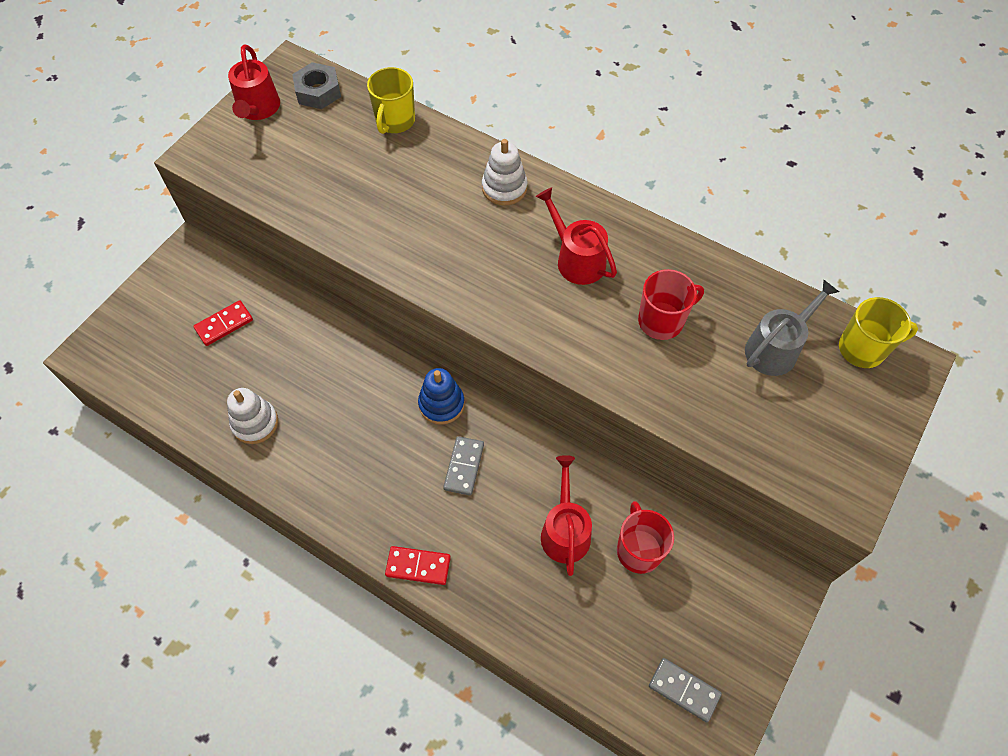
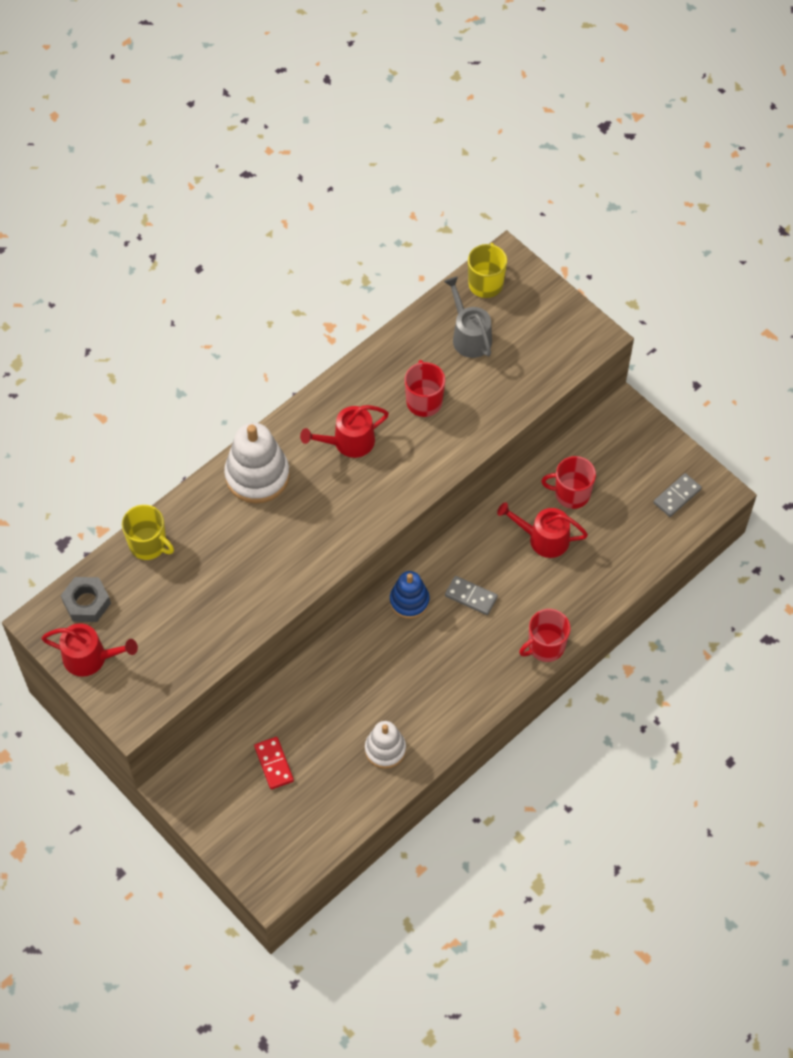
camera: 75 degrees left, 0 degrees up
red domino [385,546,451,585] -> red mug [519,609,570,662]
white stacking toy [482,139,527,206] -> white stacking toy [224,423,290,503], size x1.60

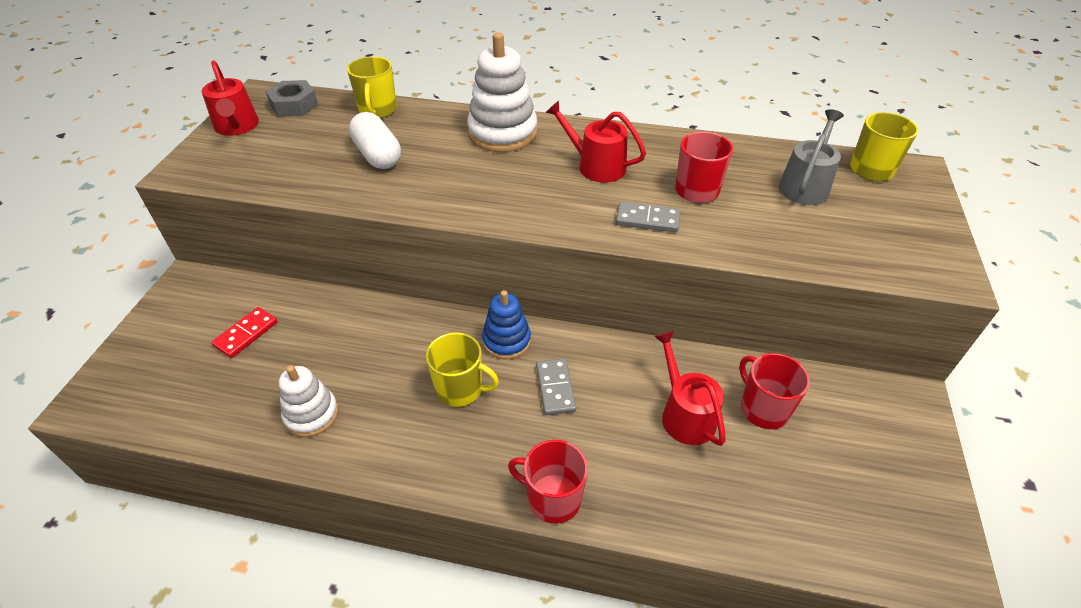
camera: 55 degrees right, 15 degrees down
grey domino [654,473,702,517] -> grey domino moved to [616,201,680,232]
none -> white capsule [349,112,401,169]
none -> yellow mug [426,333,499,407]

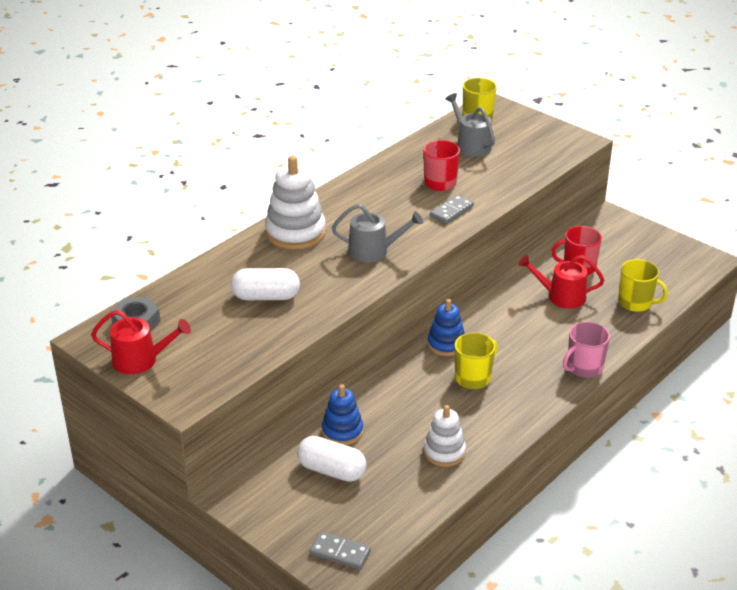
camera: 60 degrees left, 10 degrees down
red domino [211,307,278,358] -> white capsule [297,436,366,482]
yellow mug [347,56,397,118] -> yellow mug moved to [618,259,668,312]
red mug [508,440,588,524] -> pink mug [563,322,610,378]
grey domino [536,359,576,415] -> grey domino moved to [309,531,371,570]
red watering can [545,100,646,183] -> none
none -> blue stacking toy [322,384,363,445]
none -> grey watering can [332,204,423,262]

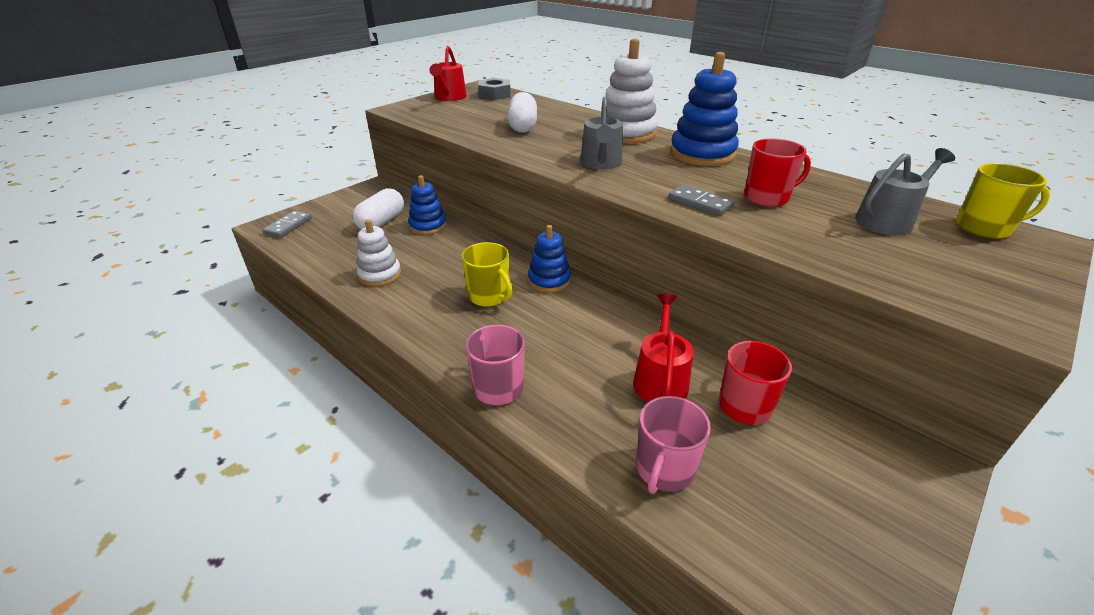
camera: 90 degrees right, 0 degrees up
yellow mug [618,259,668,312] -> pink mug [636,396,711,494]
none -> blue stacking toy [670,52,739,166]

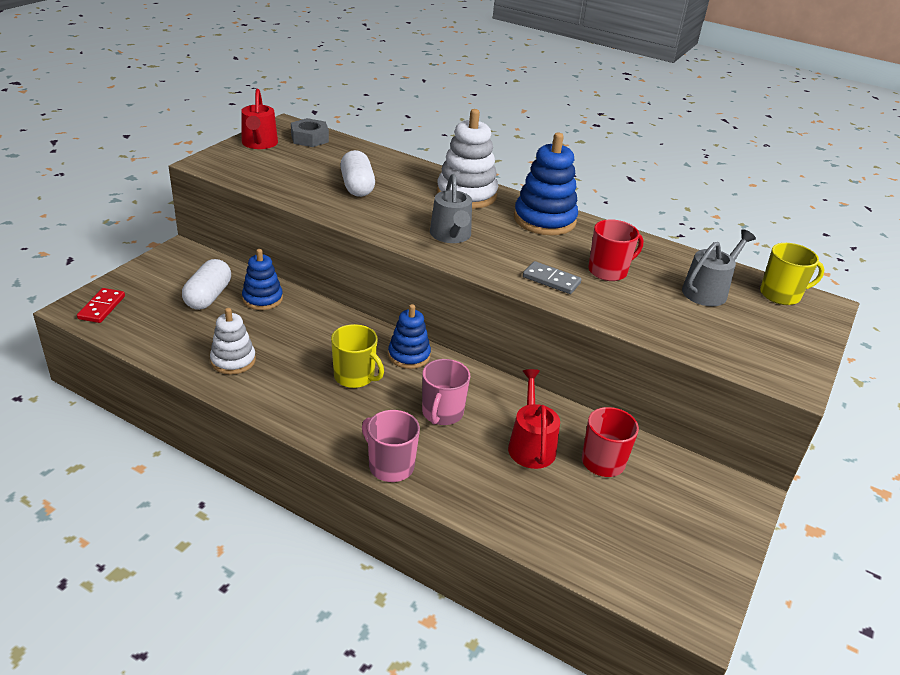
camera: 15 degrees left, 0 degrees up
grey domino [262,211,312,238] -> red domino [77,288,125,323]
pink mug [636,396,711,494] -> pink mug moved to [422,359,470,425]

